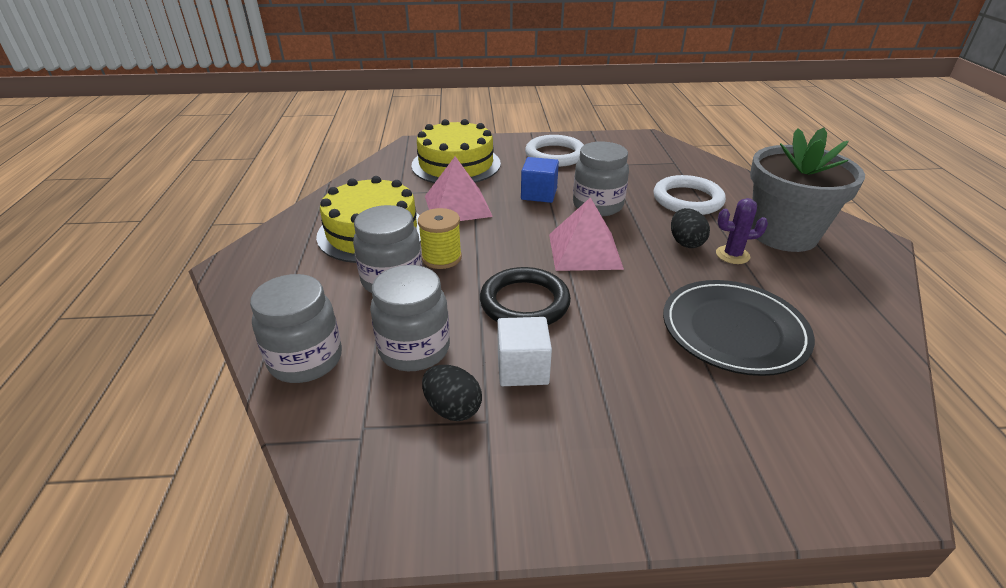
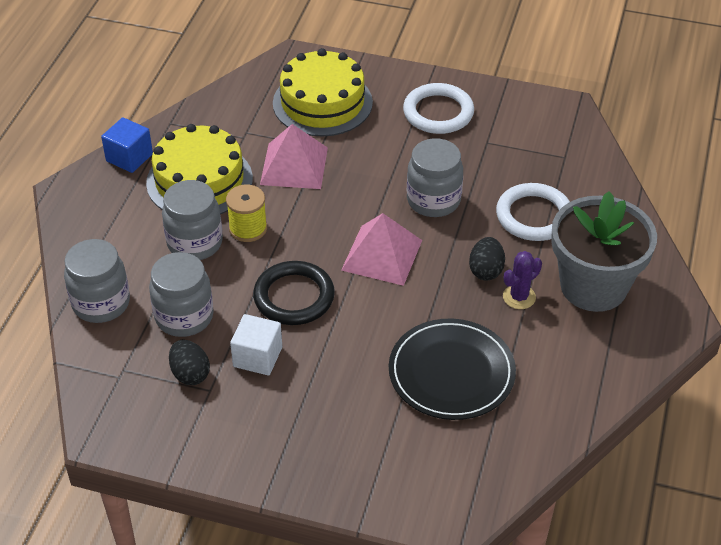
camera: 20 degrees right, 10 degrees up
blue cube [521,157,559,203] -> blue cube moved to [101,117,153,173]
purple cactus [716,198,768,264] -> purple cactus turned 60 degrees counterclockwise [503,251,542,309]

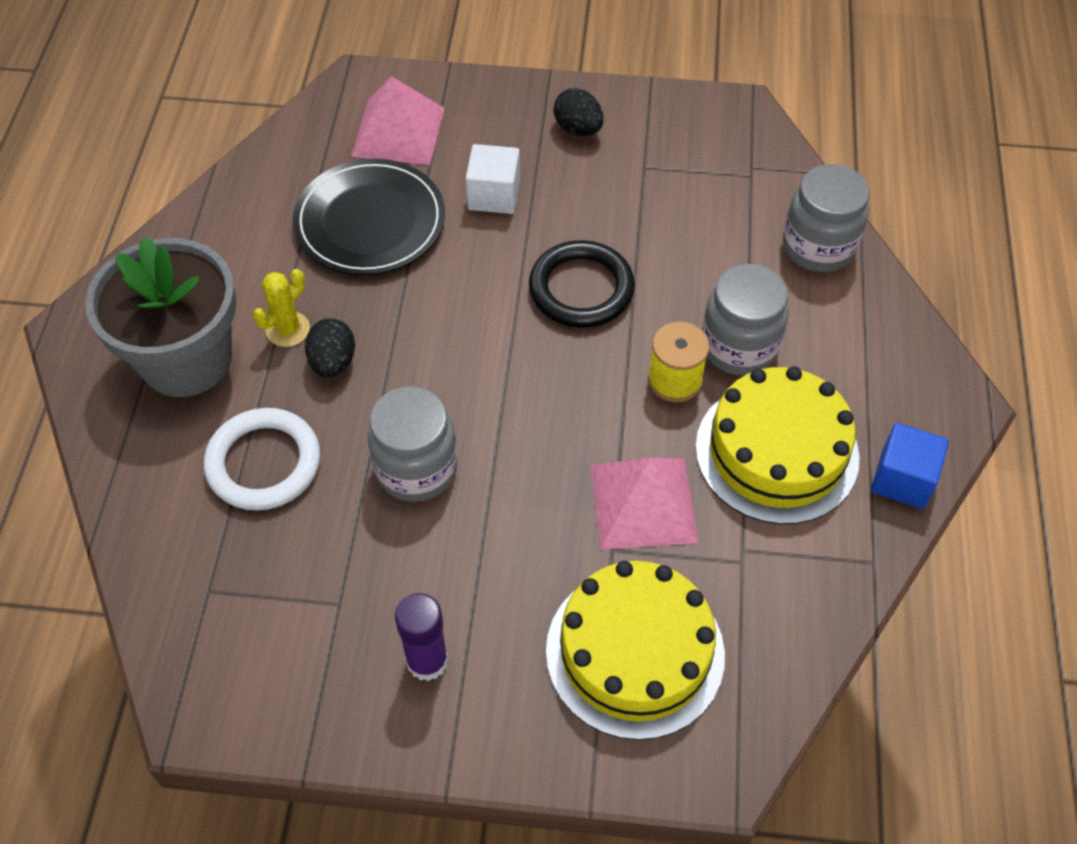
camera: 170 degrees right, 10 degrees up
grey jar [149,252,214,337] -> none
black egg [169,340,210,385] -> black egg moved to [553,88,604,136]
white cube [230,314,282,375] -> white cube moved to [466,144,520,214]
pink pyramid [341,213,422,286] -> pink pyramid moved to [351,76,445,165]
white ring [403,83,474,134] -> purple glue stick [395,593,448,681]
purple cactus [503,251,542,309] -> yellow cactus [253,269,310,347]

